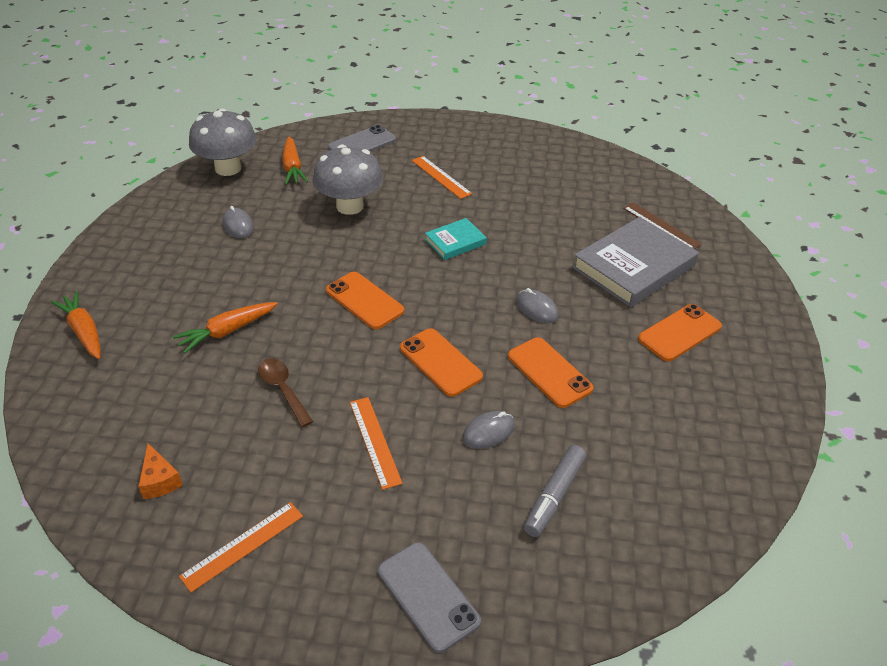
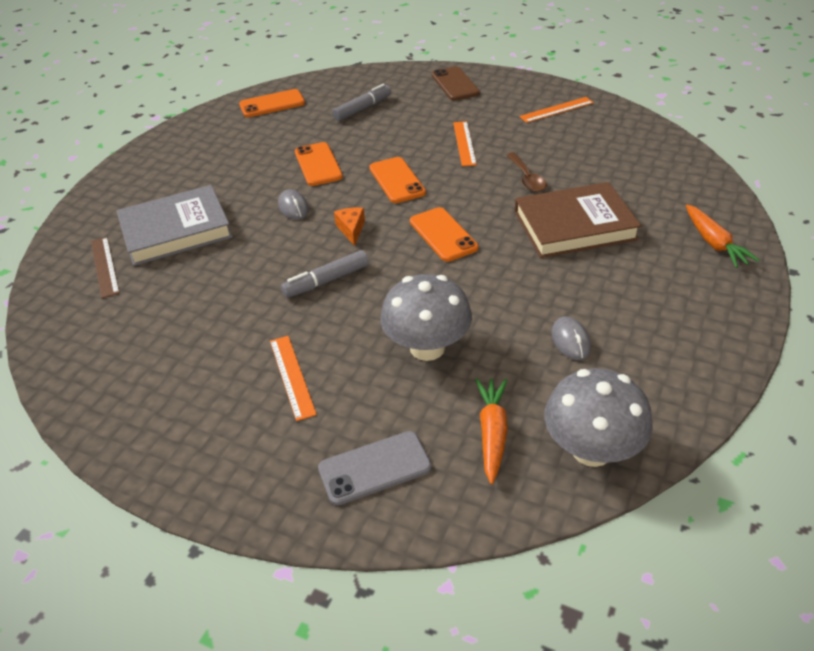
camera: 160 degrees left, 0 degrees up
orange cheese [138,443,183,499] -> orange cheese moved to [334,207,365,246]
orange carrot [173,302,278,353] -> brown book [515,182,641,258]
grey phone [378,542,481,653] -> brown phone [432,67,480,100]
turquoise book [425,218,487,260] -> grey marker [281,250,369,298]
grey mouse [462,411,515,449] -> none
orange phone [638,304,722,361] -> orange phone moved to [239,89,305,117]

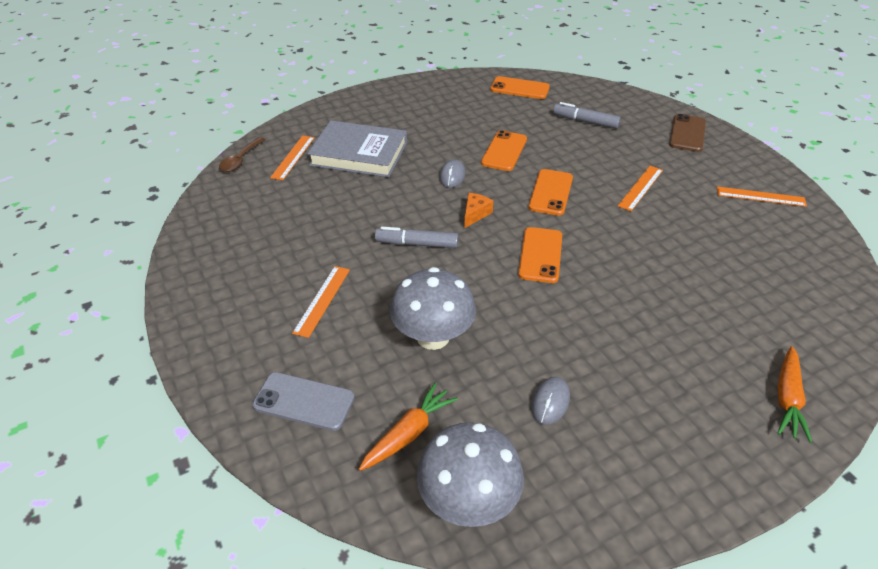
camera: 35 degrees right, 0 degrees up
brown ruler [91,237,120,298] -> orange ruler [270,135,315,180]
grey marker [332,84,391,121] -> grey marker turned 150 degrees counterclockwise [553,102,621,129]
brown spoon [506,153,547,192] -> brown spoon moved to [219,137,266,172]
brown book [515,182,641,258] -> none

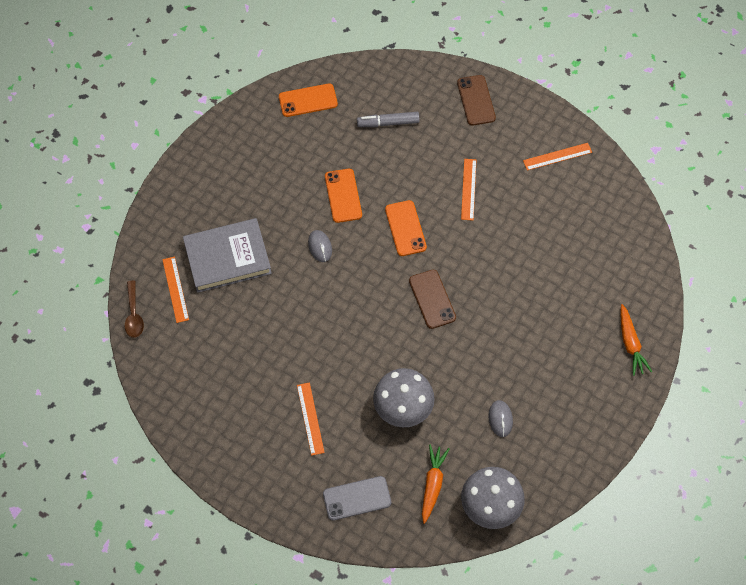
camera: 30 degrees left, 20 degrees up
grey marker [375,227,458,248] -> none
orange cheese [464,193,493,228] -> none
orange phone [518,227,562,283] -> brown phone [409,270,456,329]

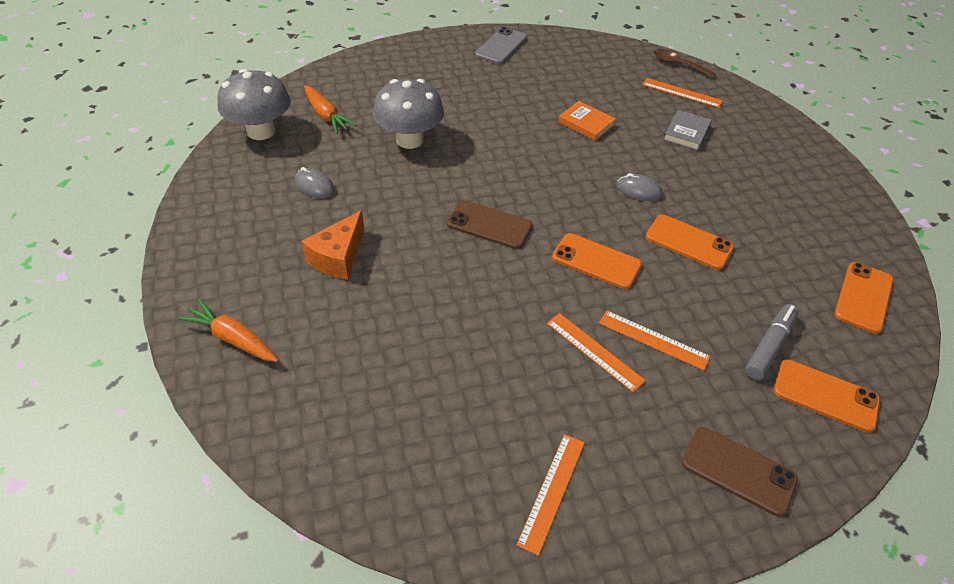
camera: 130 degrees right, 15 degrees down
grey book [183,218,272,293] -> grey book [663,110,712,151], size x0.51
orange ruler [297,382,325,456] -> orange ruler moved to [599,310,711,370]
grey phone [323,476,391,521] -> grey phone moved to [475,27,527,64]
none -> orange cheese [301,210,364,280]
none -> orange book [558,101,616,141]
none -> orange phone [774,359,880,433]

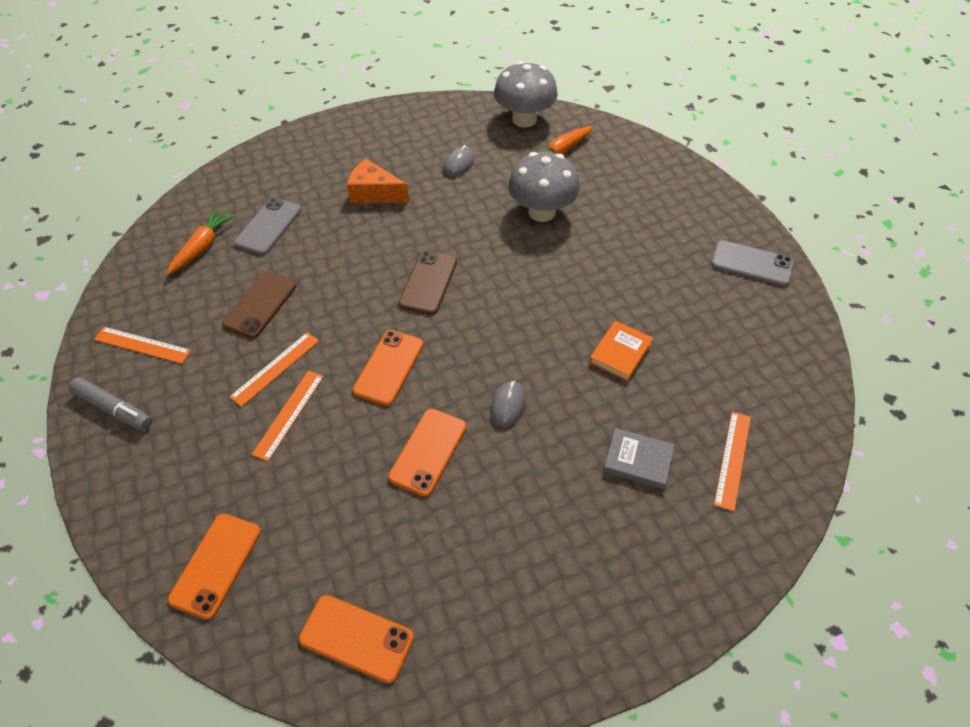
camera: 85 degrees right, 5 degrees up
orange carrot [178,299,279,362] -> orange carrot moved to [166,209,235,275]
brown spoon [654,49,717,78] -> none
brown phone [682,427,798,517] -> brown phone moved to [222,271,297,338]
grey marker [745,304,799,380] -> grey marker moved to [68,377,152,431]
none -> grey phone [234,198,301,255]

